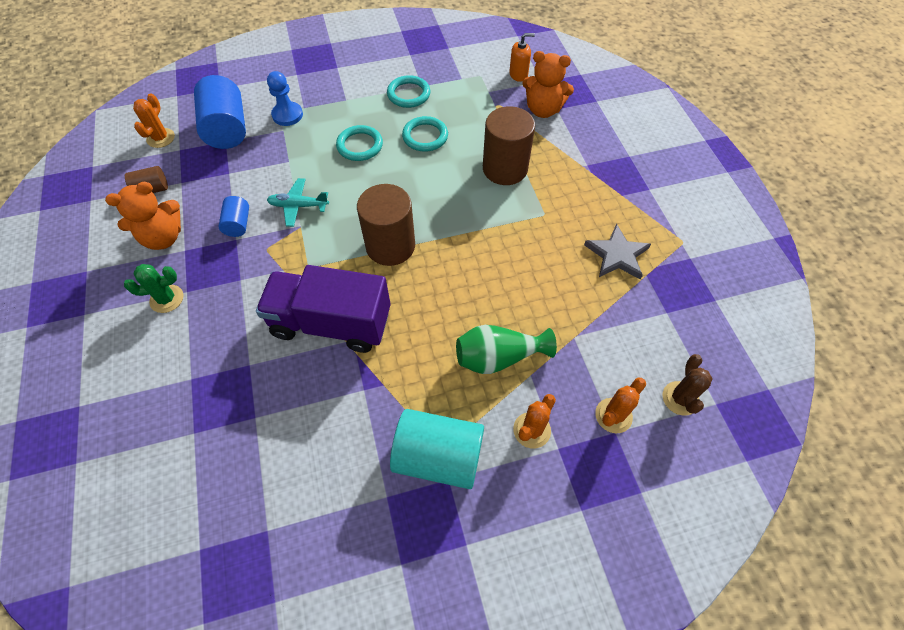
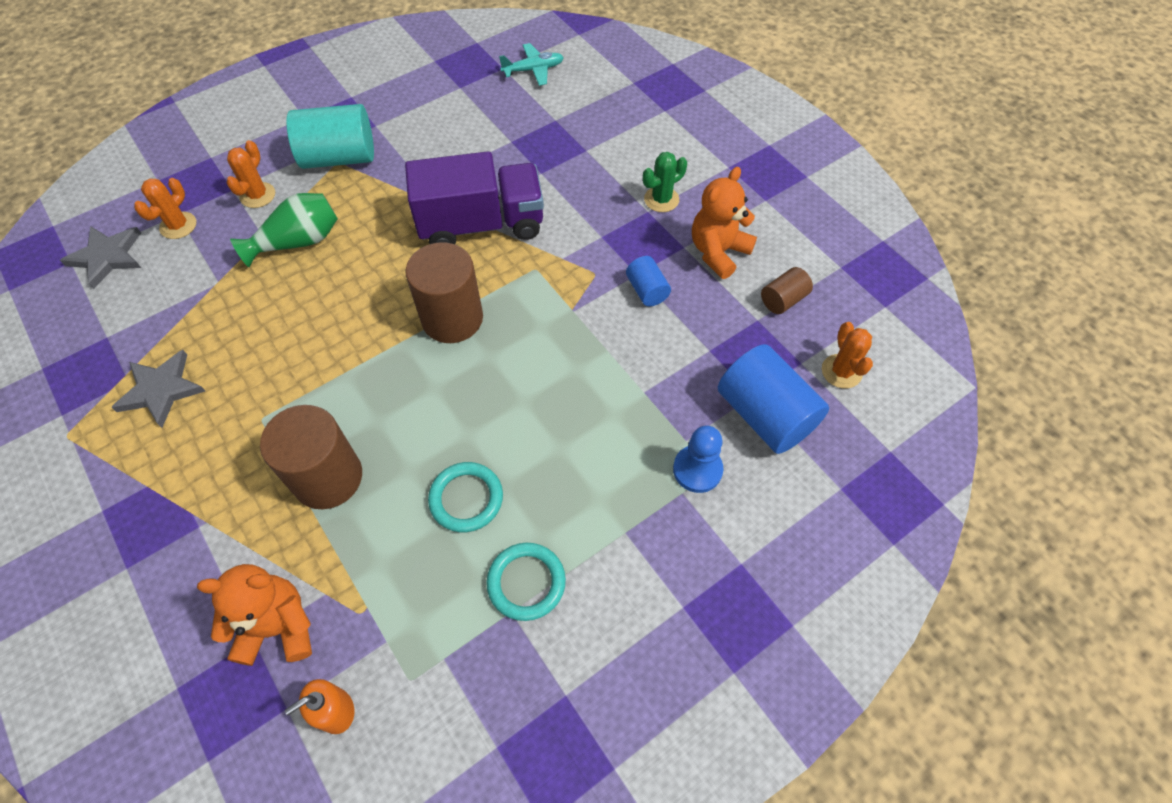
camera: 160 degrees right, 0 degrees up
turquoise plane [267,178,329,227] -> turquoise plane moved to [499,43,564,86]
turquoise ring [336,125,383,161] -> none
brown cactus [663,354,713,415] -> grey star [60,226,141,289]

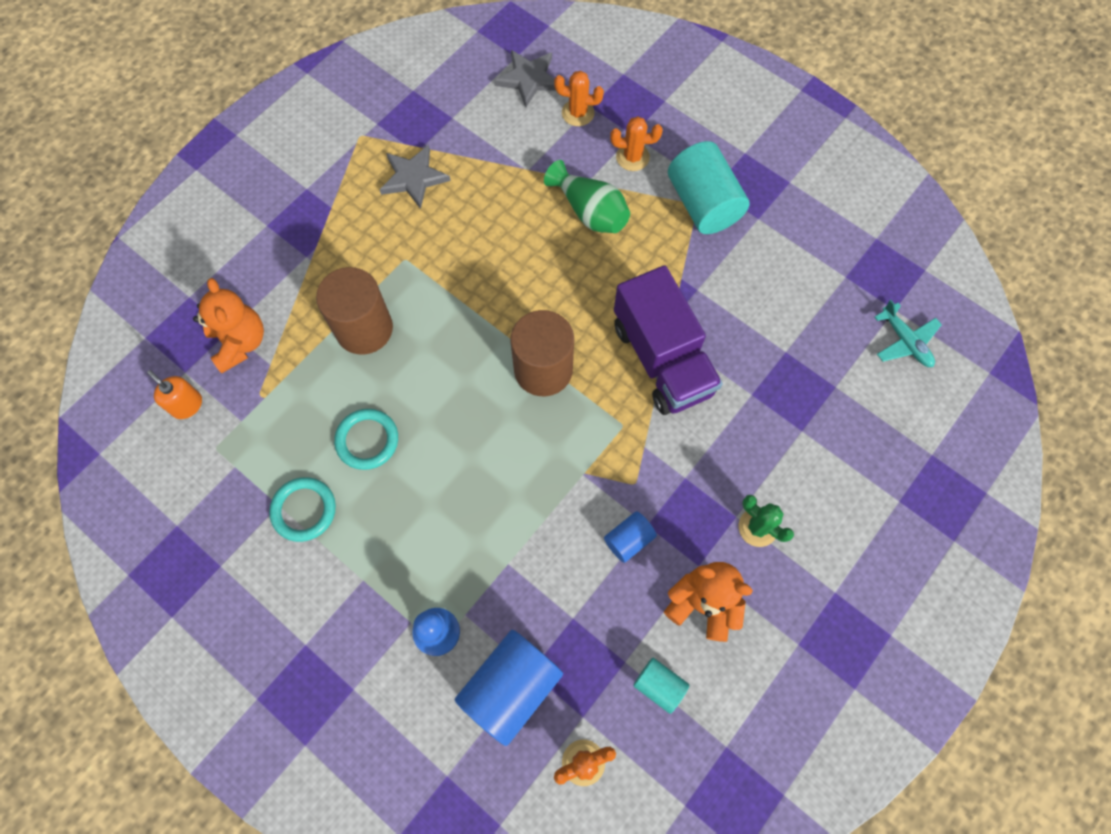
camera: 75 degrees right, 10 degrees up
brown cylinder [761,267,813,314] -> turquoise cylinder [633,658,690,714]

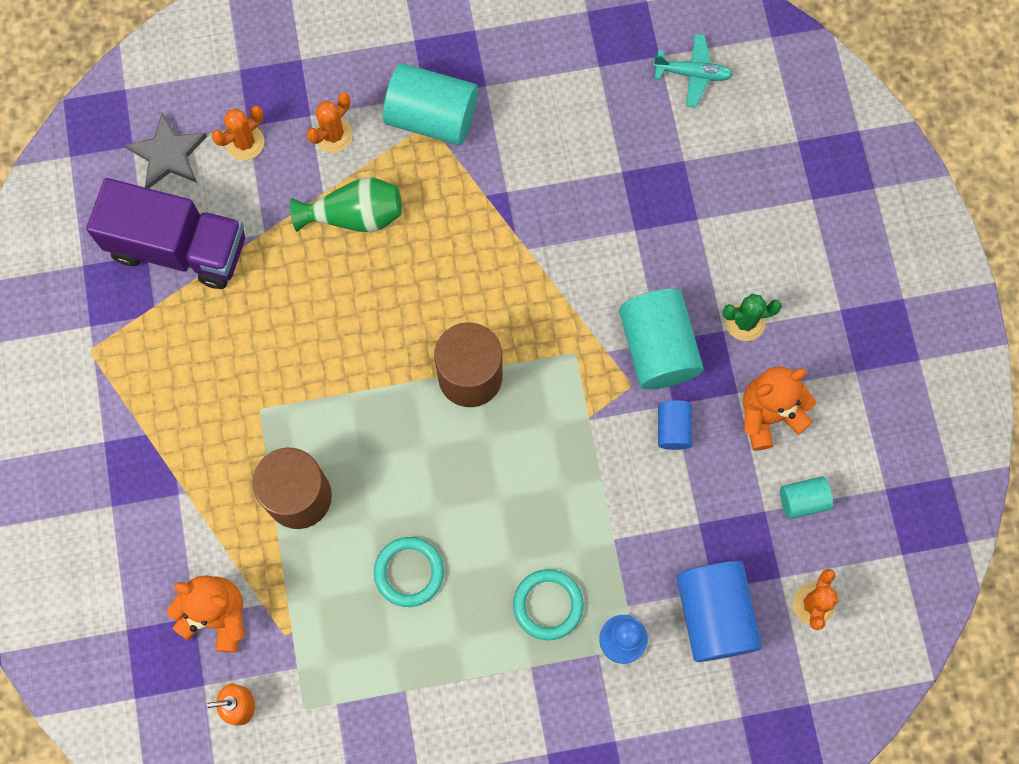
camera: 50 degrees left, 5 degrees up
turquoise ring [269,477,336,542] -> turquoise ring moved to [513,569,584,640]
grey star [380,145,451,209] -> none
purple truck [614,265,723,415] -> purple truck moved to [86,178,245,289]
none -> turquoise cylinder [619,289,704,390]

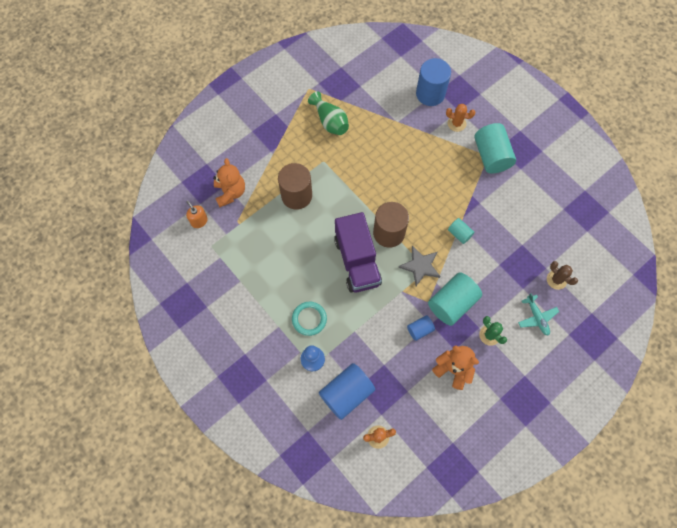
camera: 60 degrees right, 5 degrees down
purple truck [86,178,245,289] -> purple truck moved to [334,212,382,293]
grey star [125,113,207,188] -> grey star moved to [398,246,441,286]
orange cactus [212,106,264,160] -> blue cylinder [416,58,451,106]
green vase [290,177,402,232] -> green vase moved to [308,91,349,135]
turquoise ring [374,537,444,607] -> none
turquoise plane [653,34,733,108] -> turquoise plane moved to [518,293,559,336]
turquoise cylinder [780,476,833,519] -> turquoise cylinder moved to [448,218,474,244]
none -> brown cactus [547,261,578,290]

